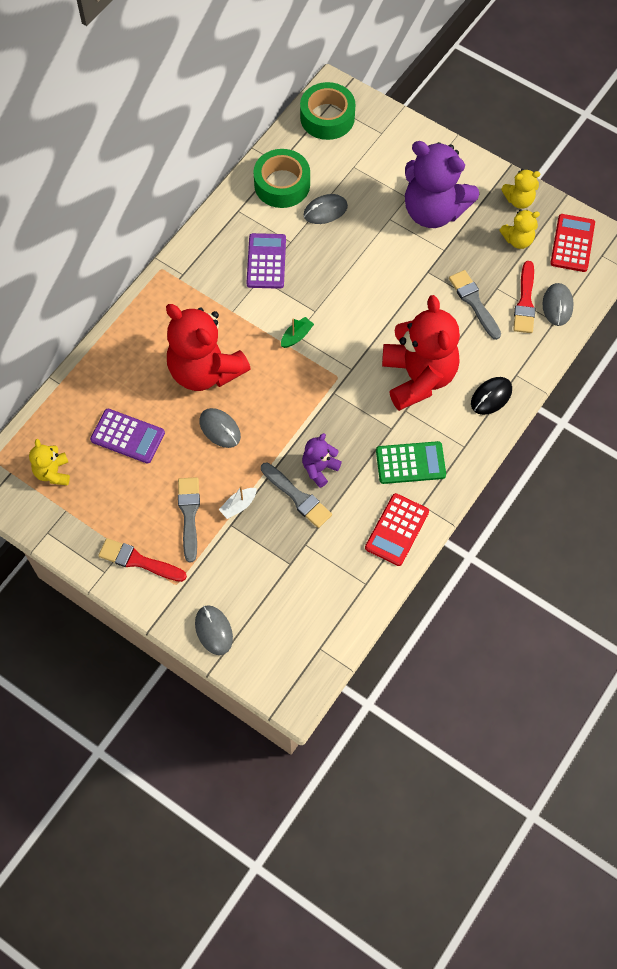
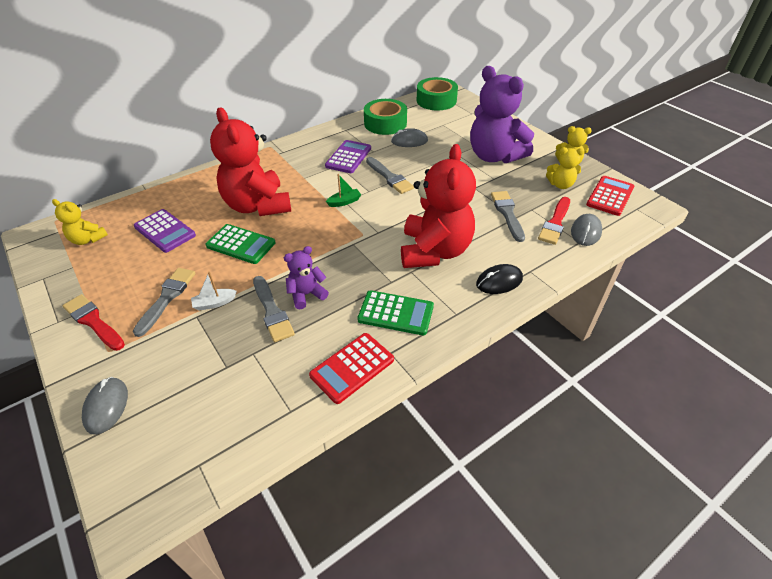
camera: 20 degrees right, 20 degrees down
yellow teddy bear [29,439,70,485] -> yellow teddy bear turned 75 degrees counterclockwise [52,199,108,245]
grey mouse [199,408,241,448] -> green calculator [205,224,276,264]
none -> grey brush [366,157,414,194]

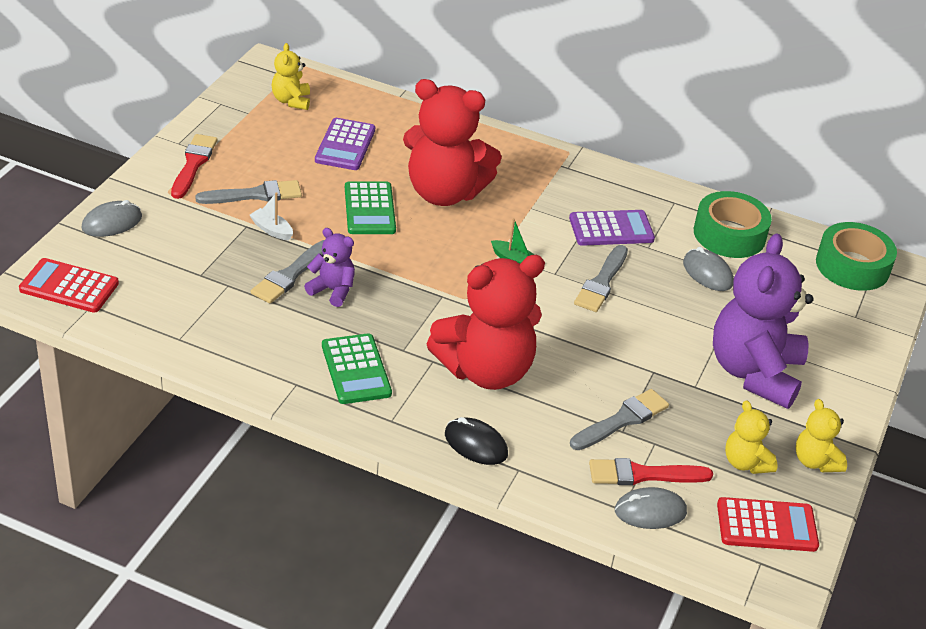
camera: 55 degrees right, 5 degrees down
red teddy bear [210,107,291,216] -> red teddy bear turned 105 degrees counterclockwise [403,79,502,206]
red calculator [309,333,394,404] -> red calculator moved to [19,258,119,313]

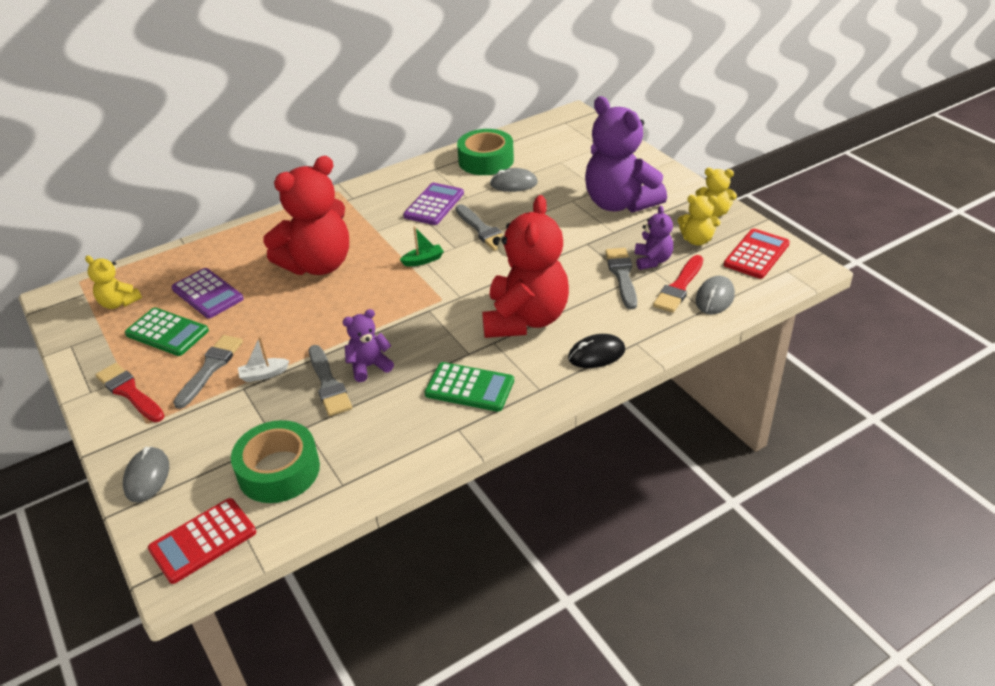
camera: 50 degrees left, 0 degrees up
green calculator [345,181,396,234] -> green calculator moved to [125,308,209,356]
green tape [816,222,897,291] -> green tape moved to [231,420,320,503]
none -> purple teddy bear [635,206,673,270]

